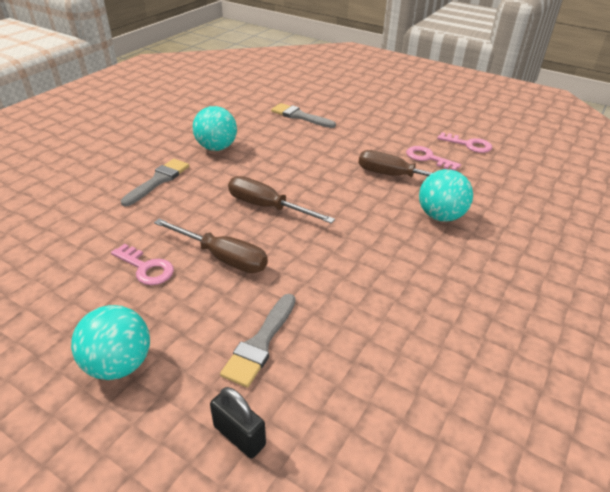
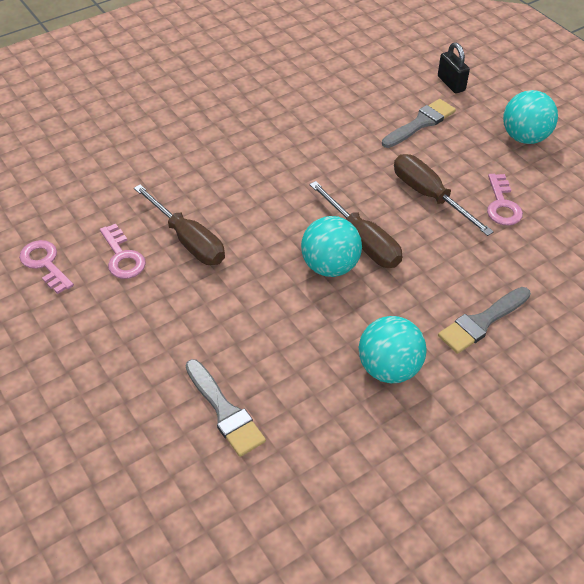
camera: 155 degrees left, 10 degrees up
pink key [111,244,174,285] -> pink key turned 150 degrees counterclockwise [487,174,523,226]
turquoise ball [419,169,473,222] -> turquoise ball moved to [301,216,362,277]

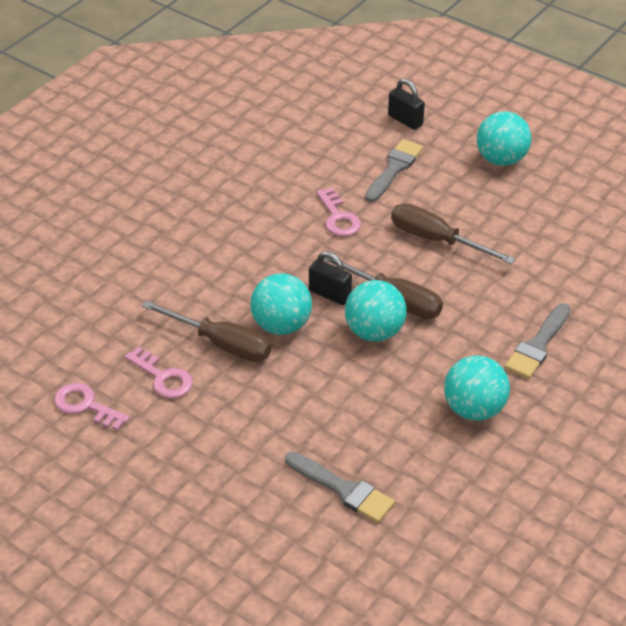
camera: 20 degrees left, 5 degrees down
pink key [487,174,523,226] -> pink key moved to [317,188,361,237]
none -> turquoise ball [250,274,312,335]
none -> black padlock [309,251,352,305]

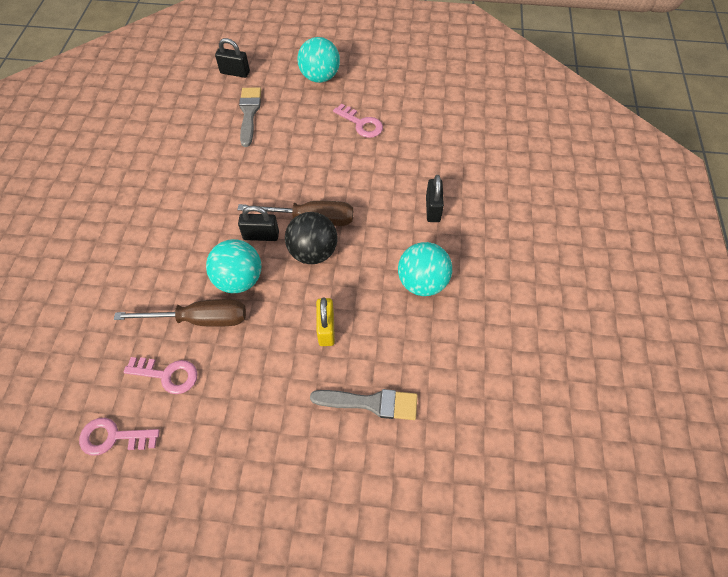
camera: 30 degrees left, 15 degrees up
pink key [317,188,361,237] -> pink key moved to [333,104,383,138]
turquoise ball [345,280,407,342] -> black ball [285,212,338,264]
brown screwdriver [391,203,515,264] -> none
grey brush [505,303,571,379] -> black padlock [426,175,444,222]
none -> yellow padlock [316,298,335,346]

